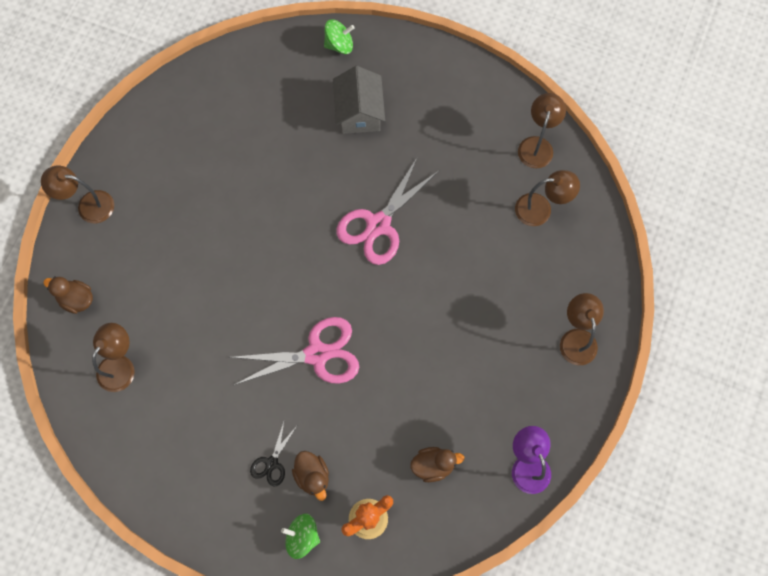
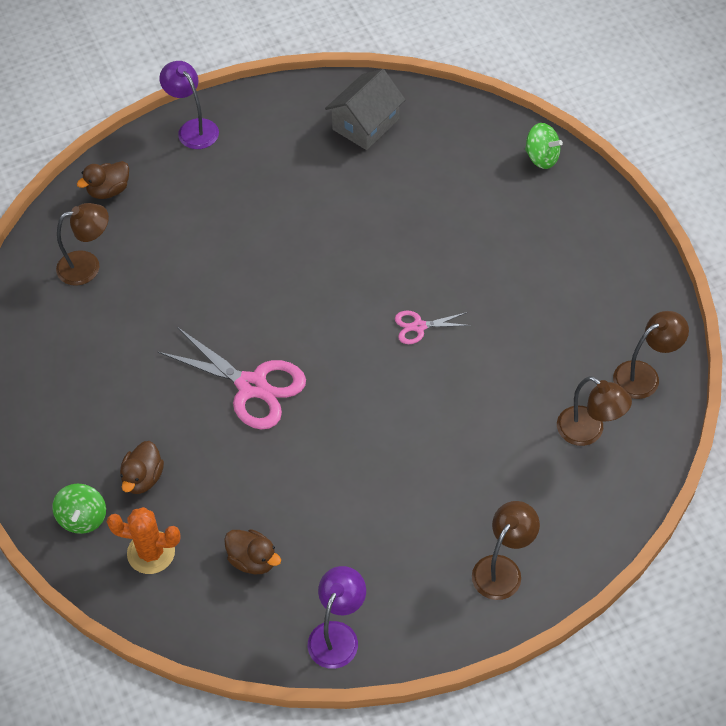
camera: 45 degrees right, 15 degrees down
brown lamp [41,166,114,223] -> purple lamp [159,61,219,149]
brown duck [44,277,93,314] -> brown duck turned 105 degrees counterclockwise [77,161,129,199]
black scissors [250,419,297,487] -> none
green spinning top [281,514,320,559] -> green spinning top turned 150 degrees counterclockwise [52,484,106,534]
grey house [333,66,385,134] -> grey house moved to [325,69,406,150]
pink scissors [336,158,439,265] -> pink scissors [395,311,471,344], size x0.50

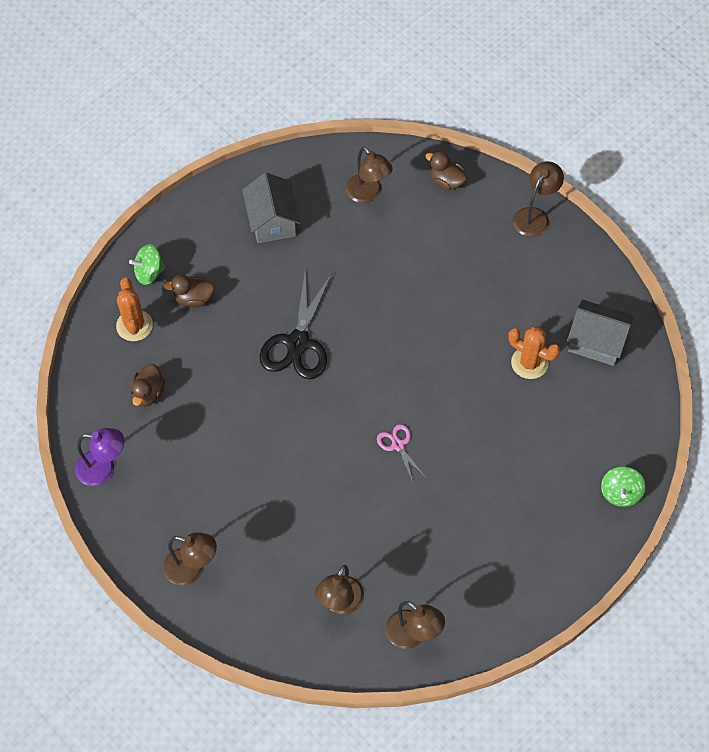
camera: 70 degrees right, 5 degrees up
pink scissors [158,327,306,430] -> black scissors [259,271,332,379]
purple lamp [159,61,219,149] -> brown lamp [513,161,564,237]
none -> grey house [242,172,301,243]
none -> orange cactus [508,326,560,379]

